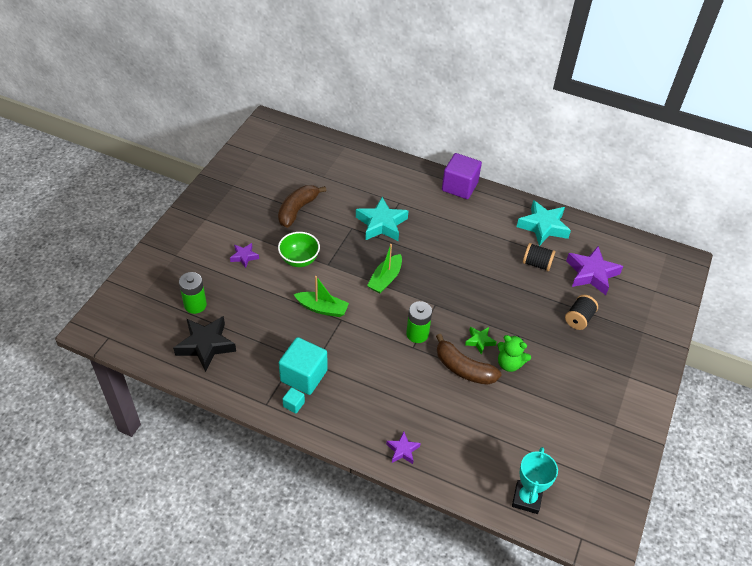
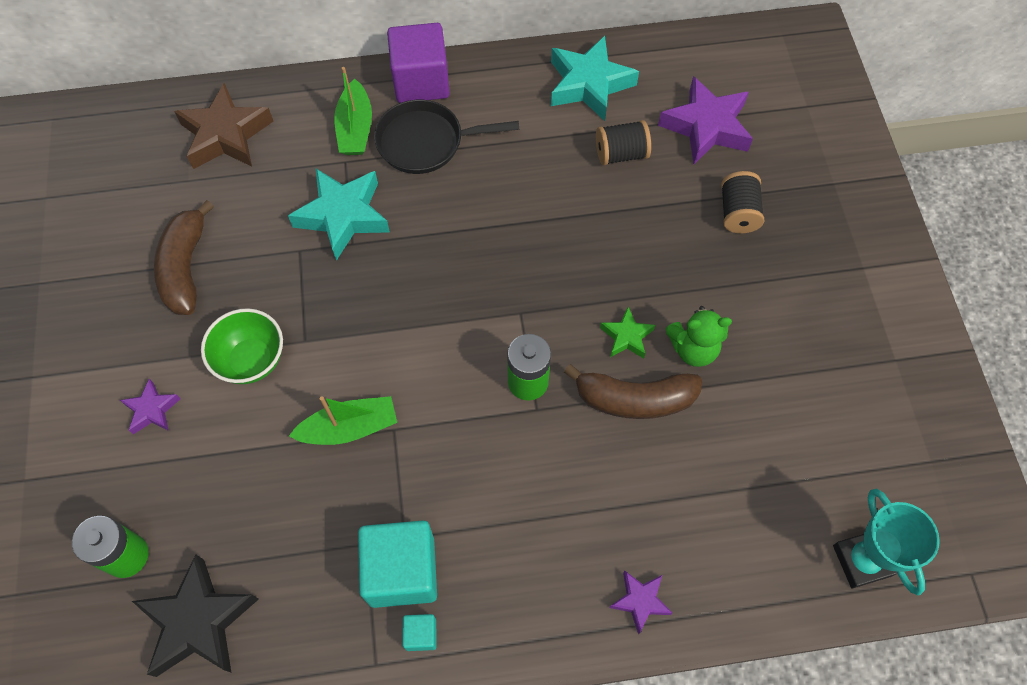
camera: 30 degrees left, 15 degrees up
green boat [367,244,402,294] -> green boat moved to [334,67,372,155]
none -> brown star [174,83,274,169]
none -> black pan [374,100,519,174]

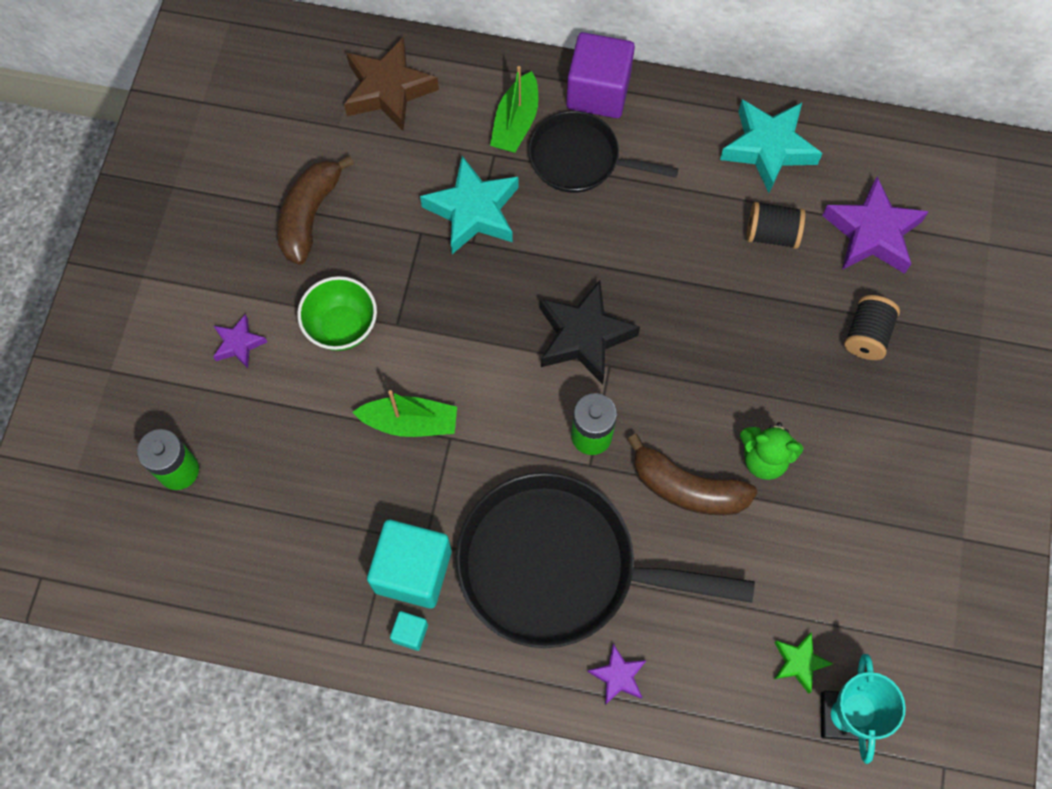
camera: 20 degrees right, 5 degrees up
black star [132,555,259,677] -> black star moved to [540,280,640,385]
green star [600,307,655,359] -> green star moved to [774,632,833,694]
none -> black pan [455,472,755,648]

